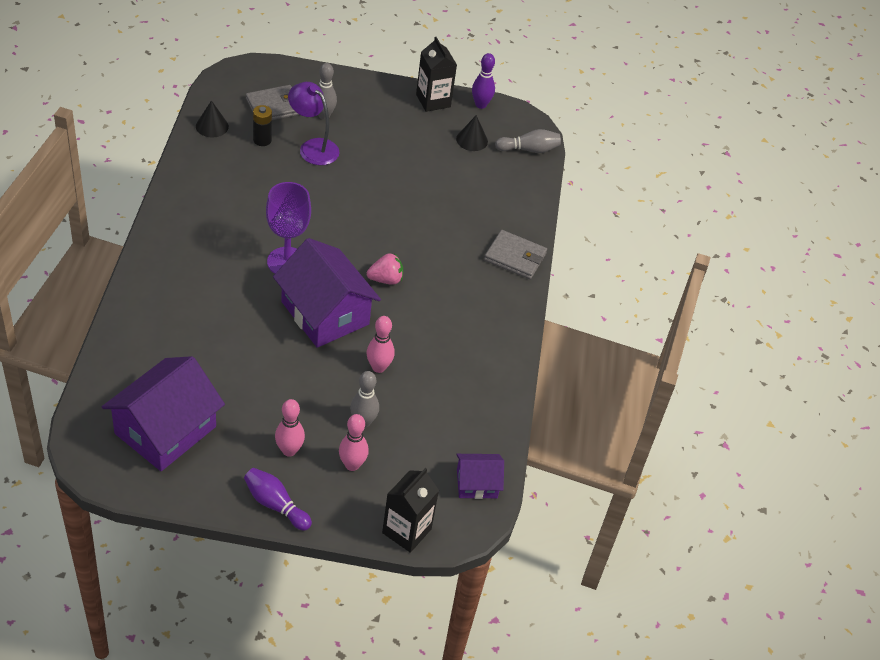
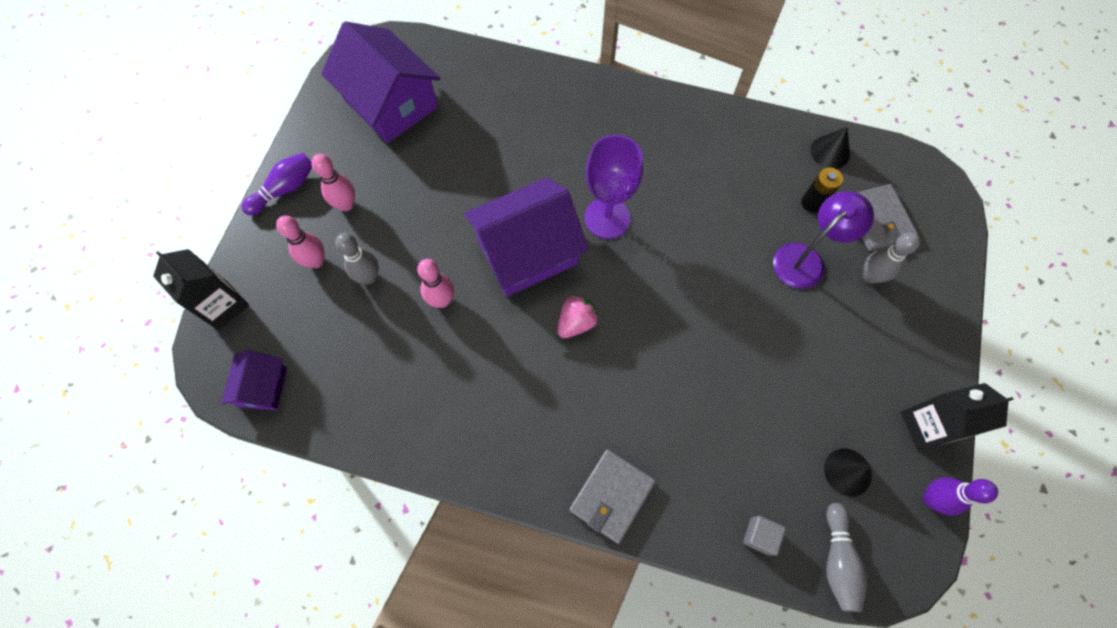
camera: 105 degrees right, 20 degrees up
pink strawberry [367,253,403,285] -> pink strawberry turned 135 degrees counterclockwise [558,295,599,338]
none -> grey cube [743,516,786,555]

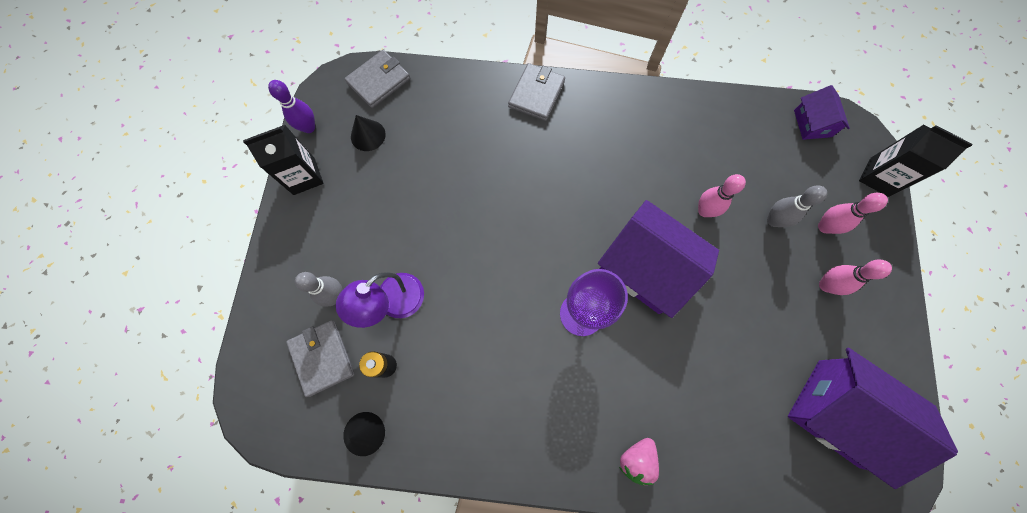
camera: 170 degrees right, 5 degrees up
purple bowling pin [242,153,312,215] -> none
purple house [464,177,589,296] -> purple house turned 75 degrees clockwise [598,200,719,318]
pink strawberry [558,295,599,338] -> pink strawberry moved to [619,438,659,486]
grey cube [743,516,786,555] -> none
grey bowling pin [826,503,868,612] -> grey wallet [345,50,410,108]

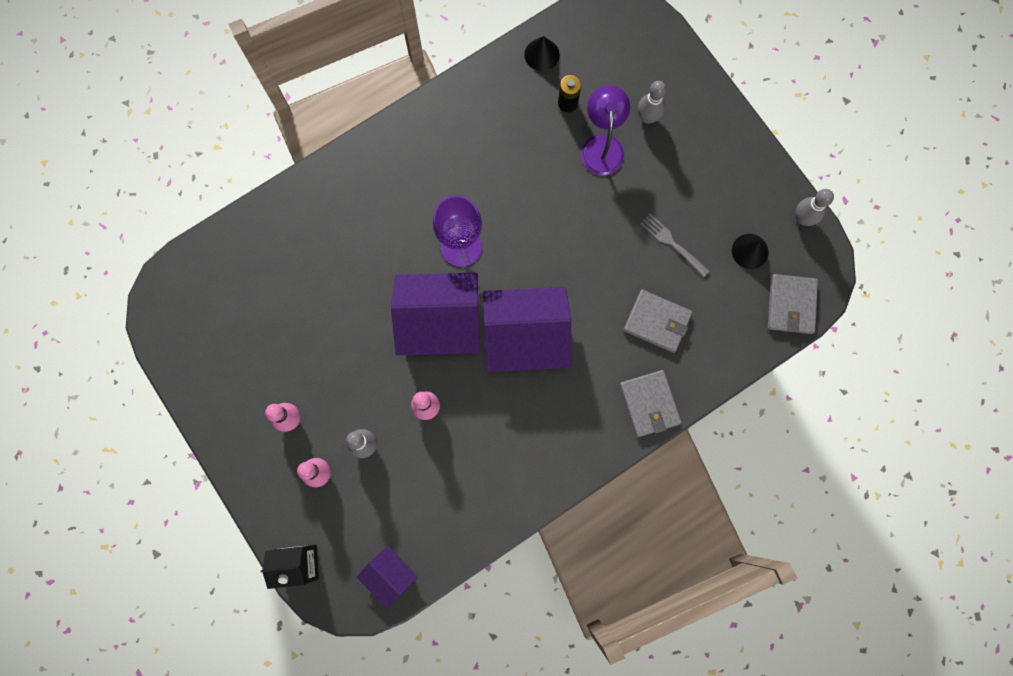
camera: 140 degrees right, 5 degrees up
black carton [243,125,324,195] -> none
purple bowling pin [268,80,315,133] -> grey bowling pin [795,189,834,226]
grey wallet [286,320,355,397] -> grey wallet moved to [623,290,692,353]
pink strawberry [619,438,659,486] -> none
purple house [788,348,958,489] -> purple house moved to [483,287,571,372]
none -> grey fork [640,214,710,277]

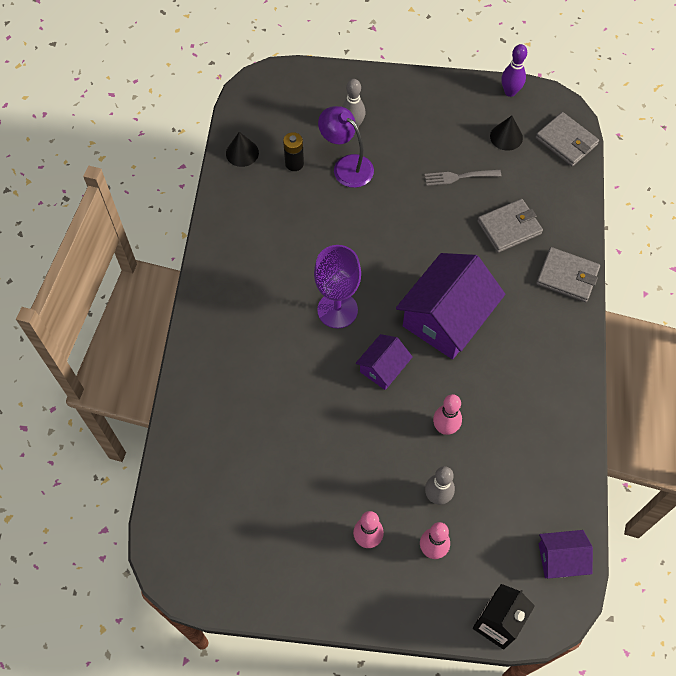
camera: 50 degrees left, 15 degrees down
purple house [391,273,480,355] -> purple house [356,334,413,390], size x0.51
grey bowling pin [795,189,834,226] -> purple bowling pin [501,44,527,97]

